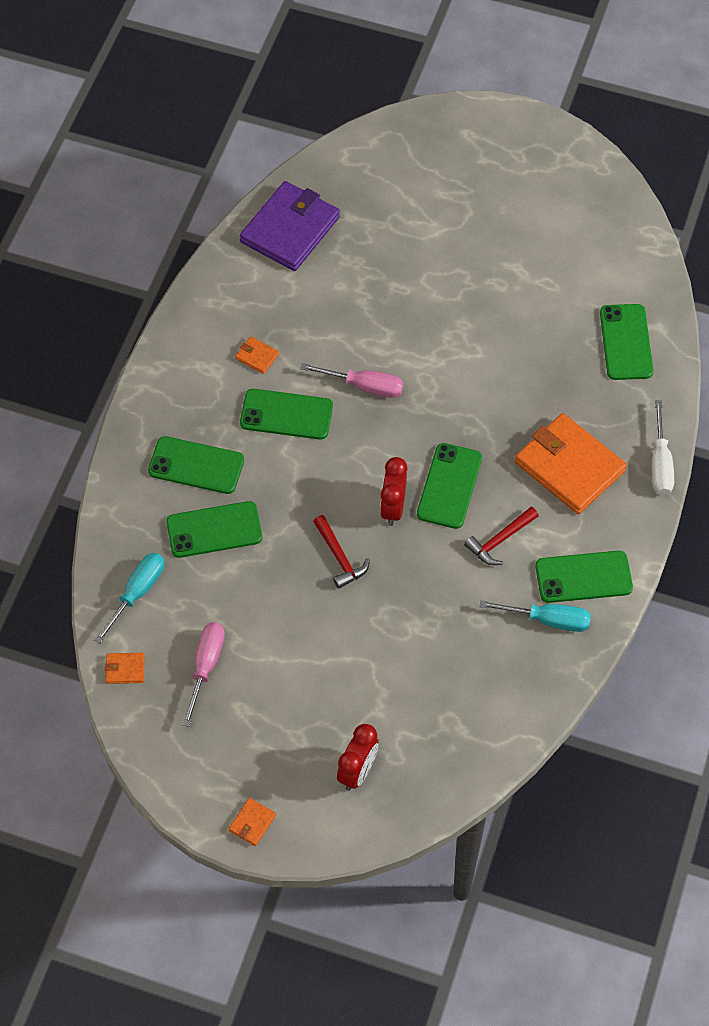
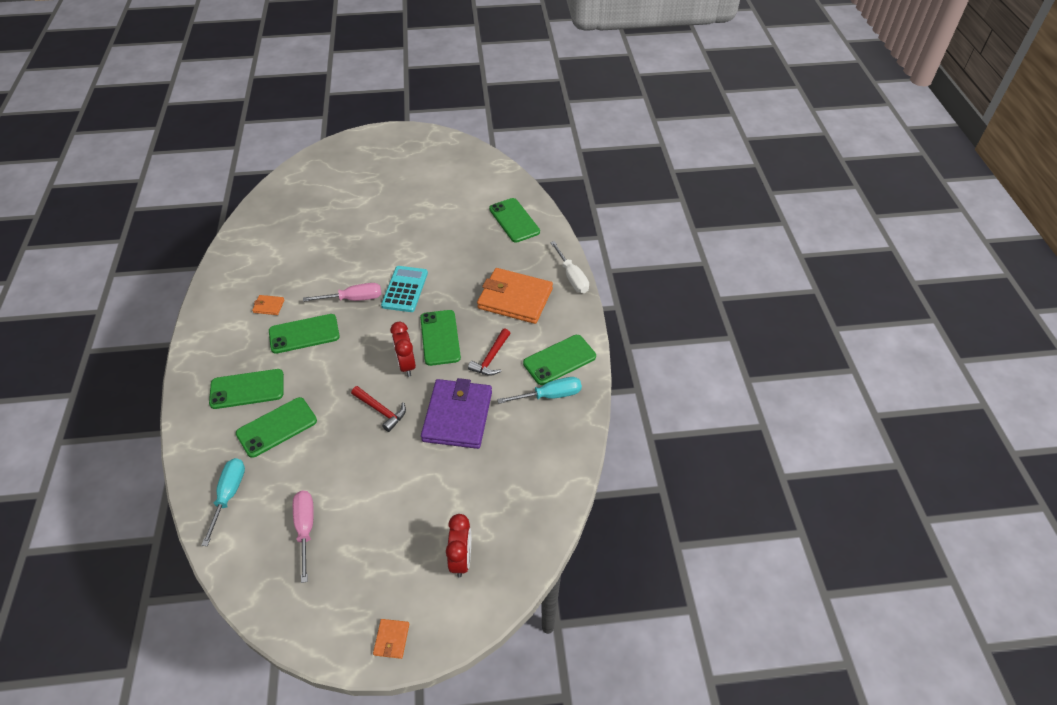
camera: 25 degrees left, 10 degrees down
orange wallet [105,653,145,684] -> none
purple wallet [240,181,340,271] -> purple wallet moved to [421,378,492,449]
none -> turquoise calculator [381,266,428,312]

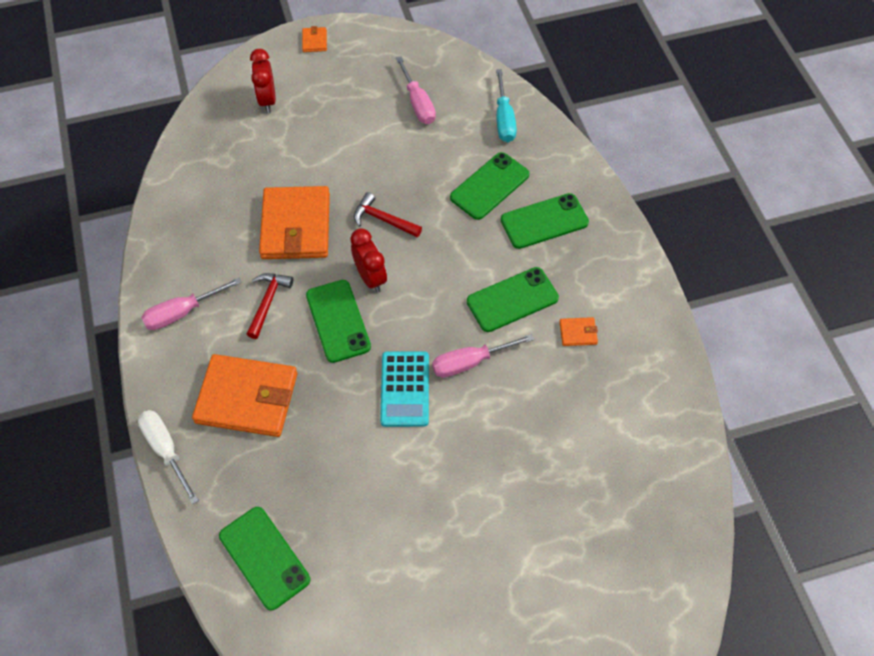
camera: 170 degrees right, 10 degrees up
purple wallet [421,378,492,449] -> orange wallet [259,186,330,259]
turquoise screwdriver [497,377,582,404] -> none
green phone [523,335,596,385] -> pink screwdriver [141,278,242,330]

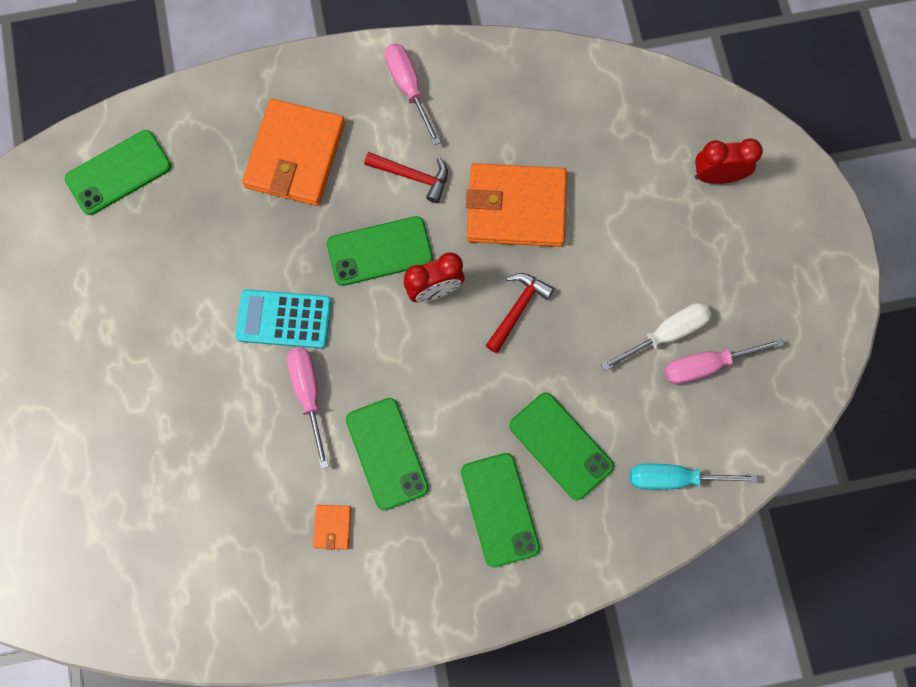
camera: 95 degrees right, 15 degrees up
white screwdriver [138,410,199,504] -> white screwdriver moved to [601,303,711,371]
orange wallet [302,26,327,52] -> none

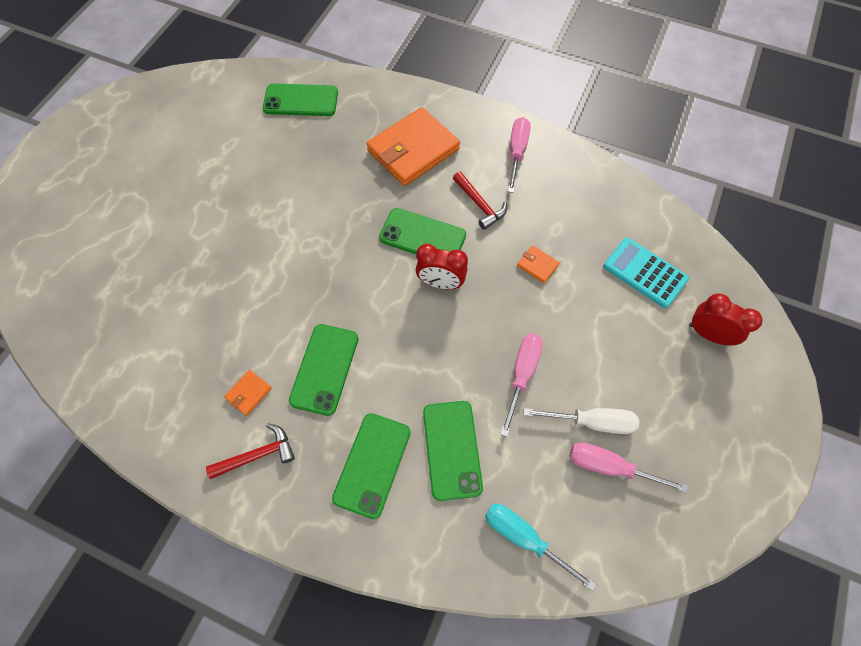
camera: 35 degrees right, 10 degrees down
turquoise calculator [235,289,332,349] -> turquoise calculator moved to [603,238,689,308]
pink screwdriver [287,347,329,469] -> pink screwdriver moved to [500,333,543,437]
orange wallet [466,163,567,247] -> orange wallet [517,245,560,283], size x0.41
red hammer [486,273,554,353] -> red hammer moved to [206,423,295,479]

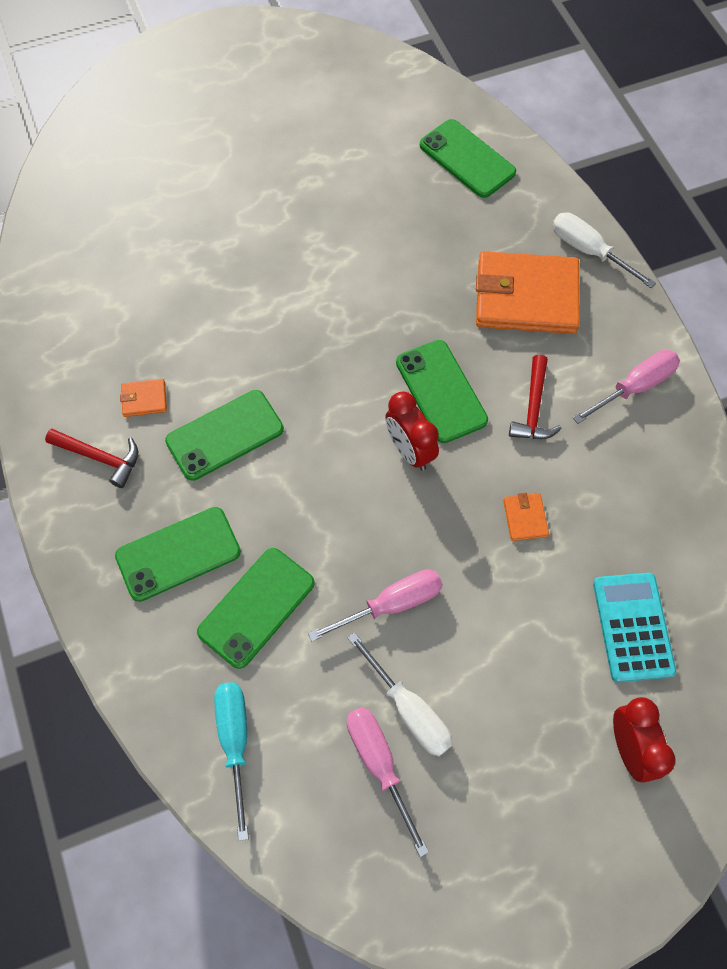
camera: 45 degrees right, 0 degrees up
none -> white screwdriver [552,213,656,288]

